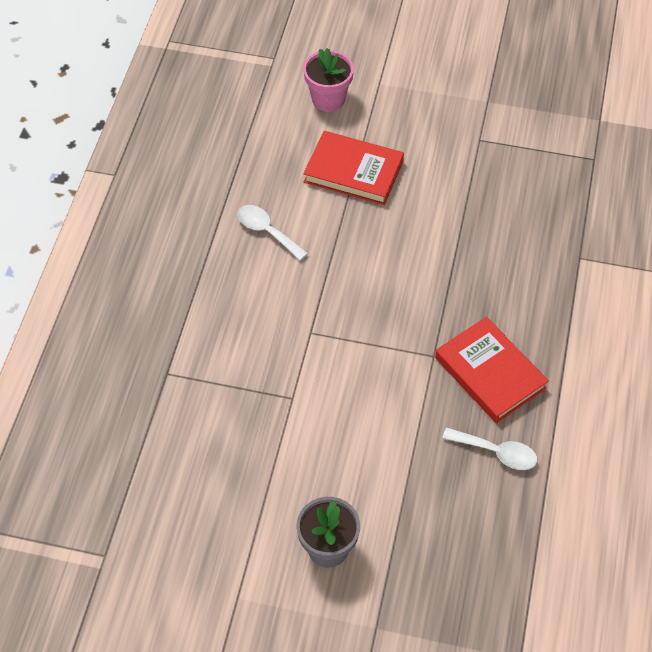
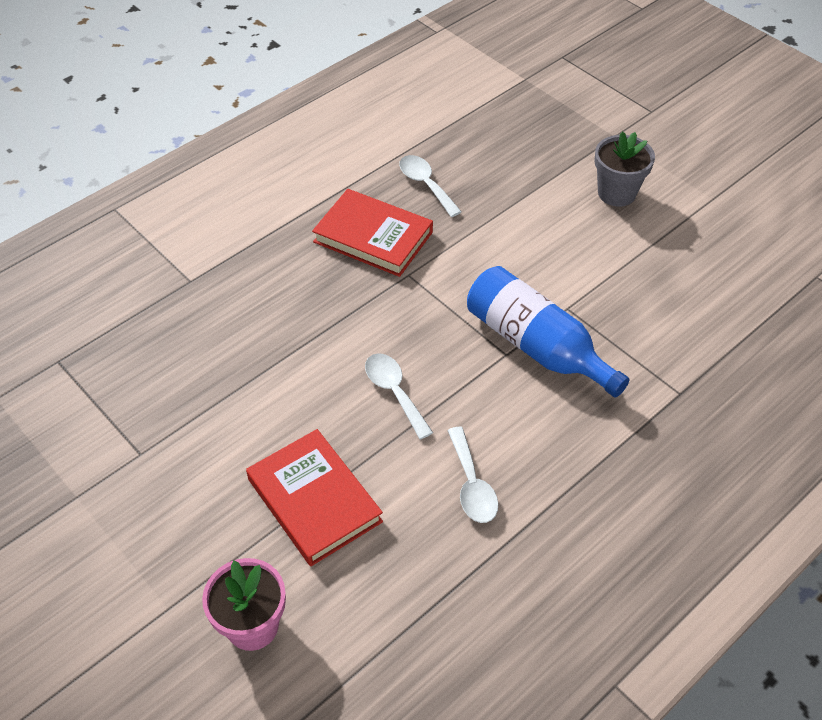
camera: 145 degrees left, 5 degrees down
red book [435,317,549,423] -> red book turned 60 degrees counterclockwise [312,189,433,277]
none -> white spoon [365,353,433,439]
none -> blue bottle [467,266,629,397]

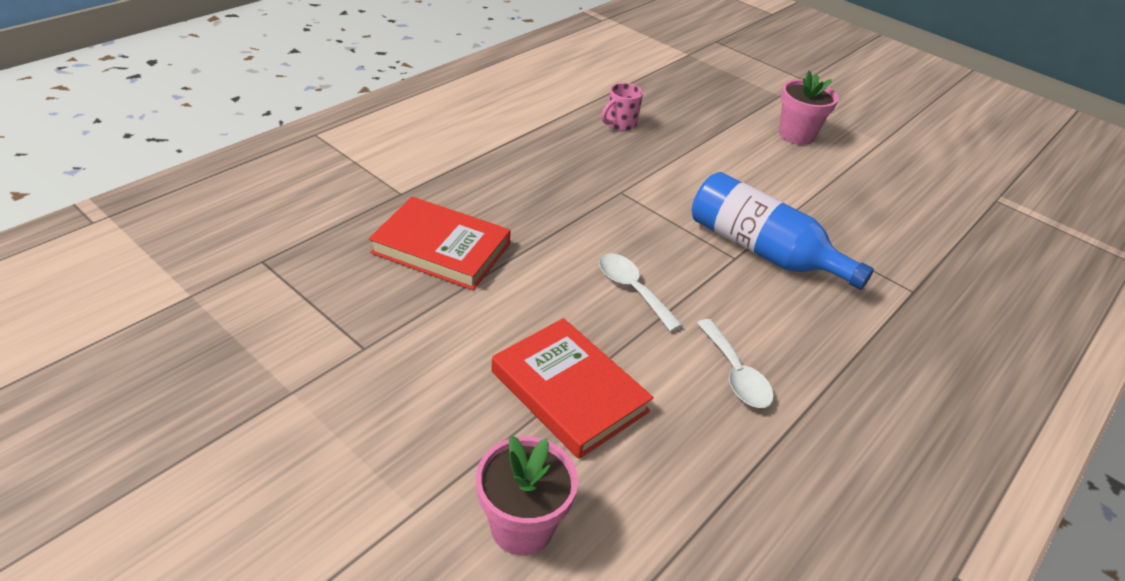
camera: 10 degrees left, 10 degrees down
red book [312,189,433,277] -> red book moved to [369,197,511,290]
white spoon [399,155,462,217] -> pink mug [601,83,643,131]
grey flower pot [594,132,655,207] -> pink flower pot [779,71,839,145]

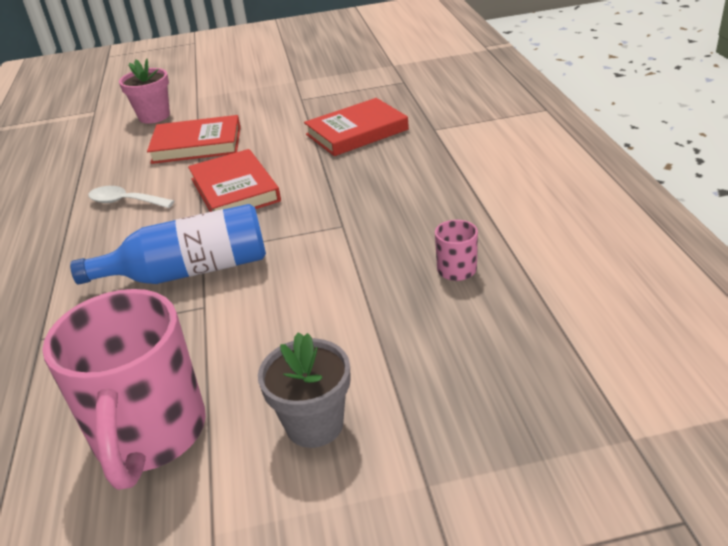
camera: 135 degrees right, 5 degrees down
white spoon [599,253,682,331] -> red book [188,149,281,212]
pink flower pot [779,71,839,145] -> grey flower pot [258,332,351,448]
none -> pink mug [42,289,206,490]

